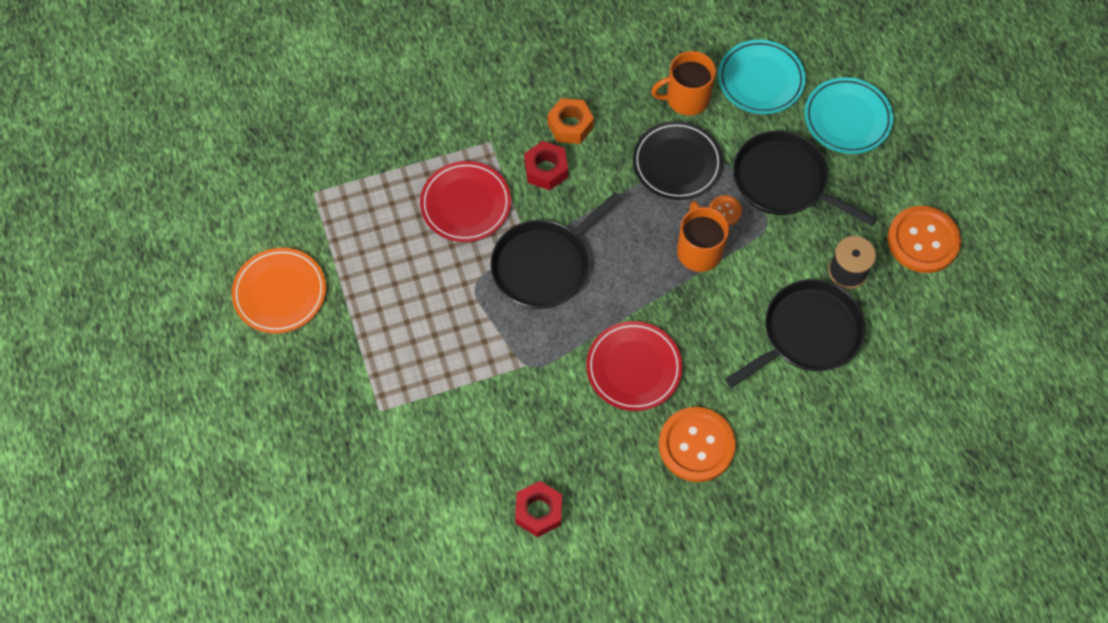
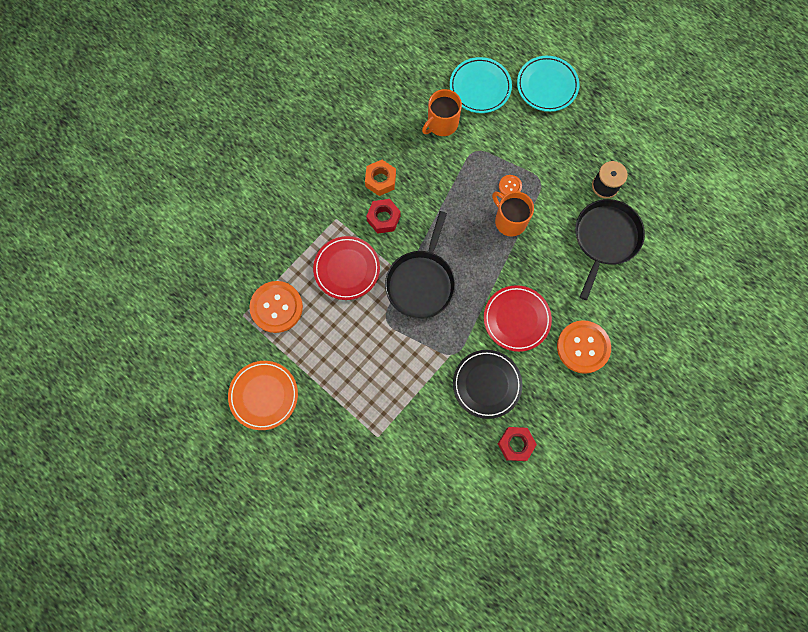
camera: 30 degrees left, 10 degrees up
black plate [633,121,723,200] -> black plate moved to [453,350,522,419]
black pan [733,131,878,227] -> none
orange button [887,206,961,273] -> orange button moved to [250,281,303,333]

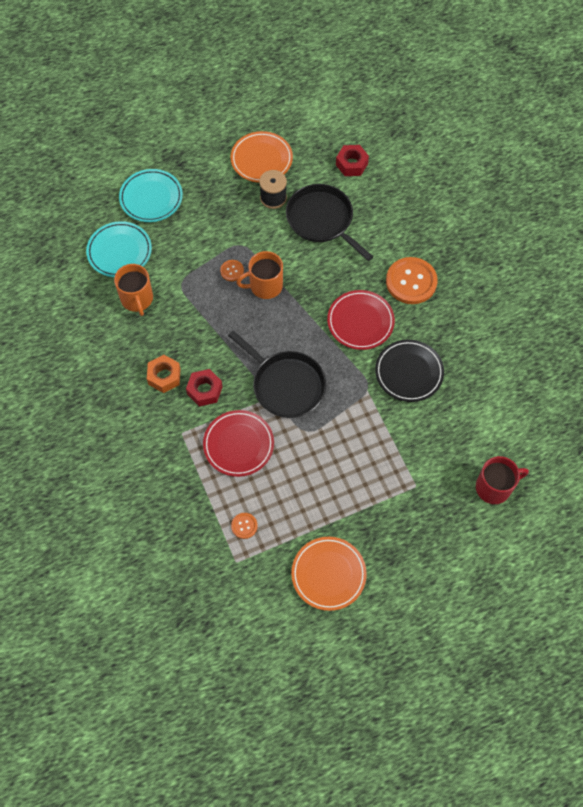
camera: 65 degrees left, 10 degrees down
orange button [250,281,303,333] -> orange button [231,513,258,539], size x0.46
red nut [498,427,537,461] -> red nut moved to [336,145,369,176]
none -> orange plate [230,131,293,183]
none -> red mug [476,456,529,504]

